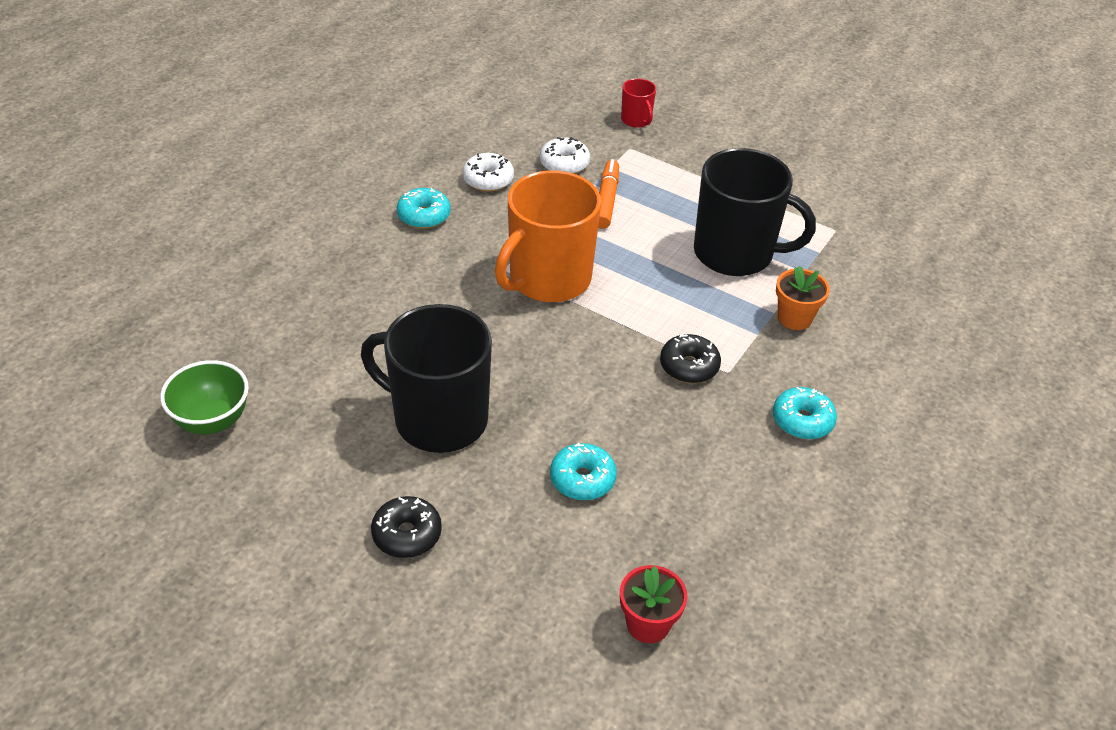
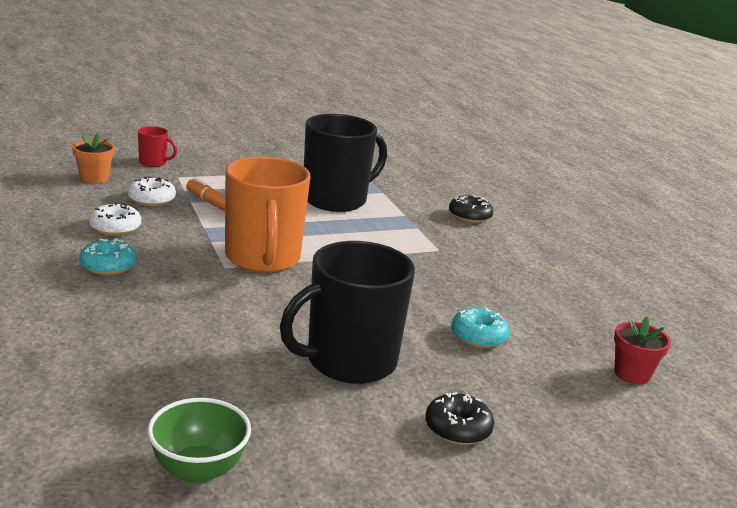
camera: 55 degrees left, 20 degrees down
black donut [660,334,721,383] -> black donut moved to [449,195,493,223]
turquoise donut [773,387,837,440] -> none
orange flower pot [776,265,830,330] -> orange flower pot moved to [72,133,115,184]

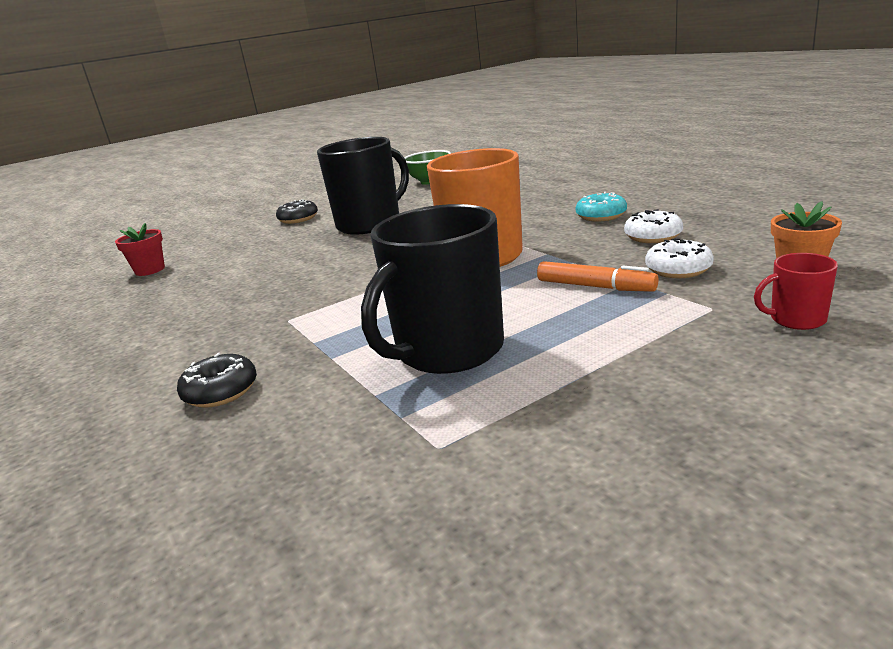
camera: 175 degrees right, 0 degrees up
turquoise donut [451,307,510,348] -> none

